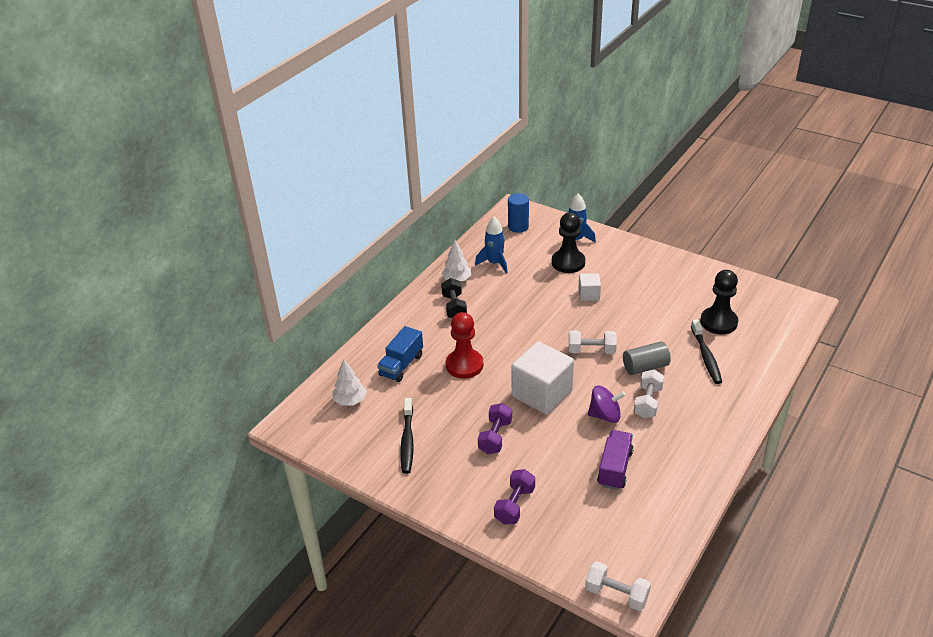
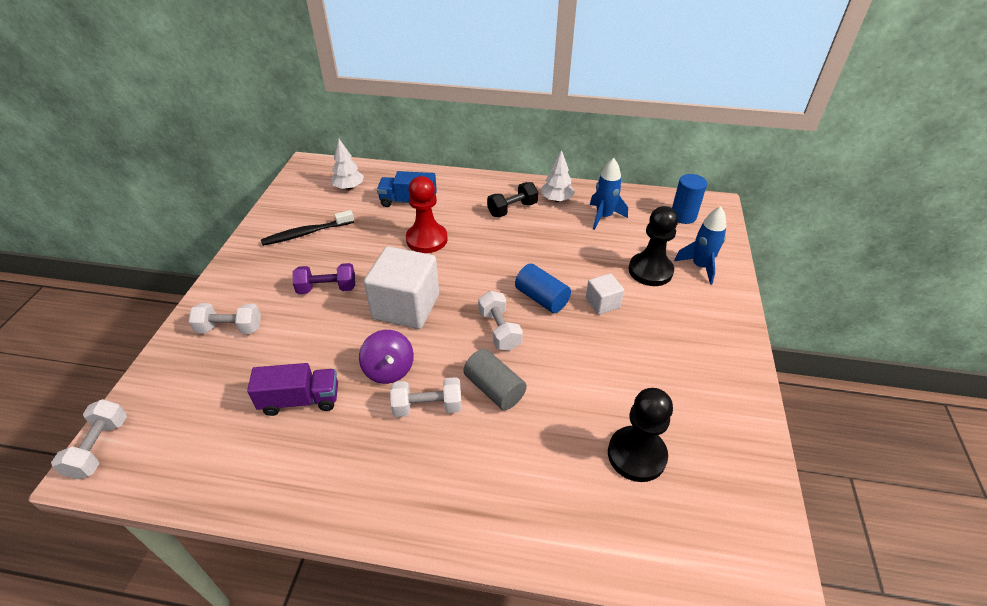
camera: 65 degrees right, 5 degrees up
purple dumbbell [494,469,535,525] -> white dumbbell [189,303,261,334]
black toothbrush [691,319,722,384] -> none
none -> blue cylinder [515,264,571,313]

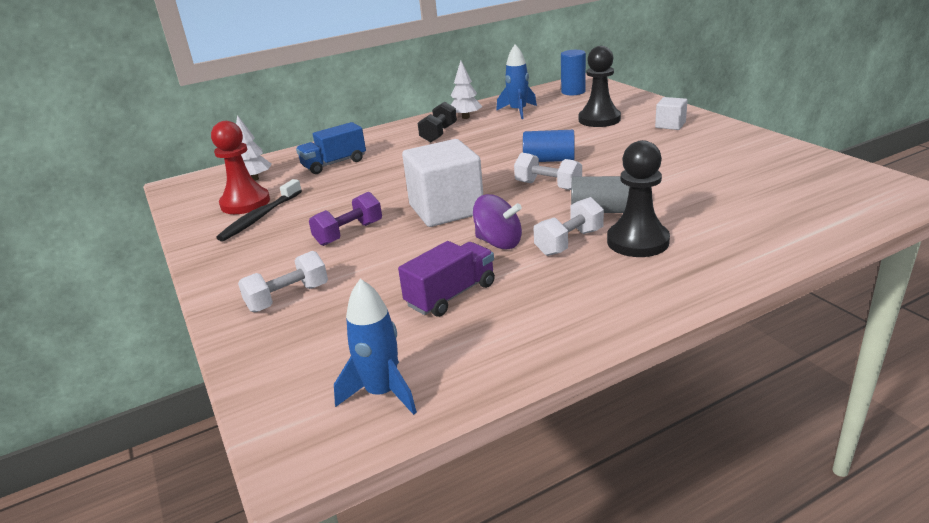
camera: 35 degrees left, 15 degrees down
white dumbbell [51,399,127,480] -> none
red pawn [406,176,448,253] -> red pawn moved to [211,121,270,214]
white cube [586,273,624,315] -> white cube moved to [655,97,688,130]
black pawn [608,388,673,482] -> black pawn moved to [607,140,670,257]
blue rocket [674,206,726,285] -> blue rocket moved to [334,279,417,415]

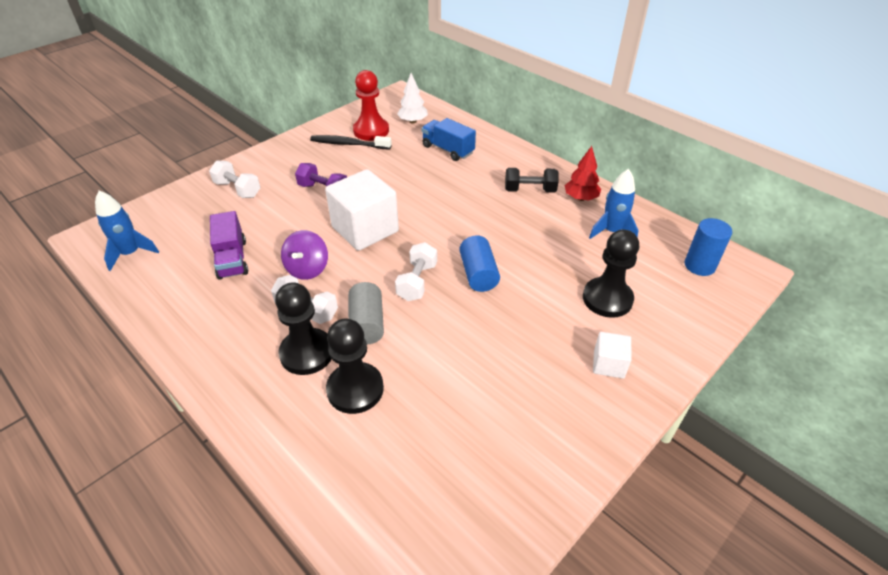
camera: 70 degrees right, 15 degrees up
purple truck [398,241,495,317] -> purple truck turned 45 degrees clockwise [210,211,248,280]
white tree [451,61,482,119] -> red tree [565,146,601,201]
none -> black pawn [326,318,384,414]

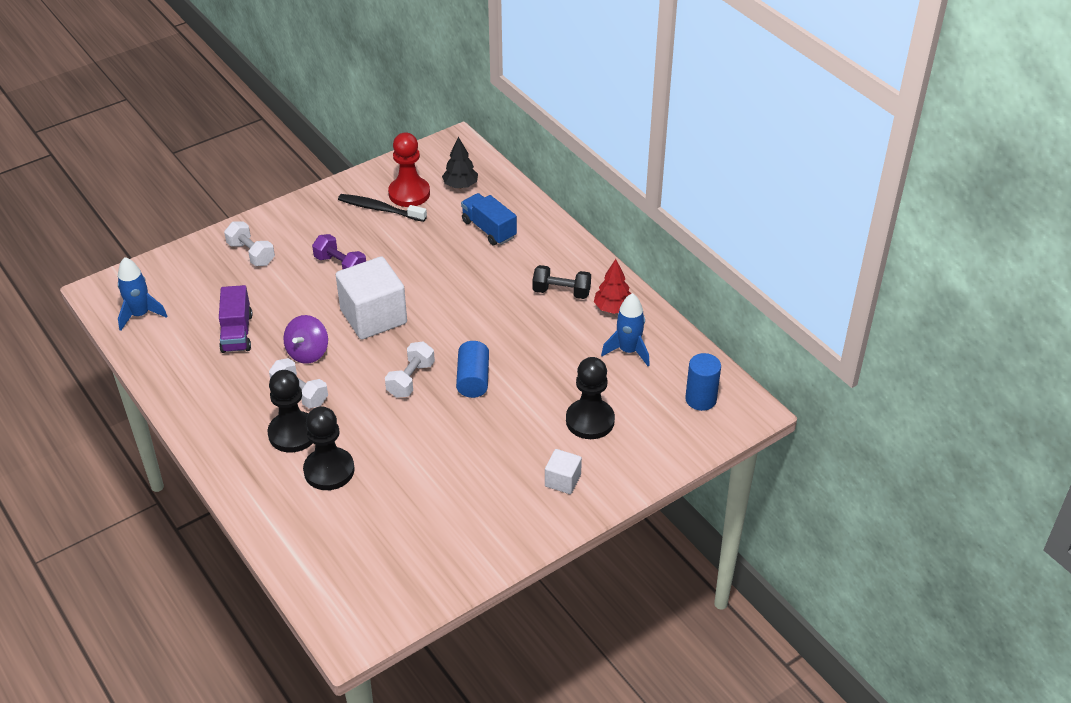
camera: 10 degrees right, 0 degrees up
grey cylinder [348,282,384,344] -> none
white tree [397,73,428,123] -> black tree [442,137,478,188]

